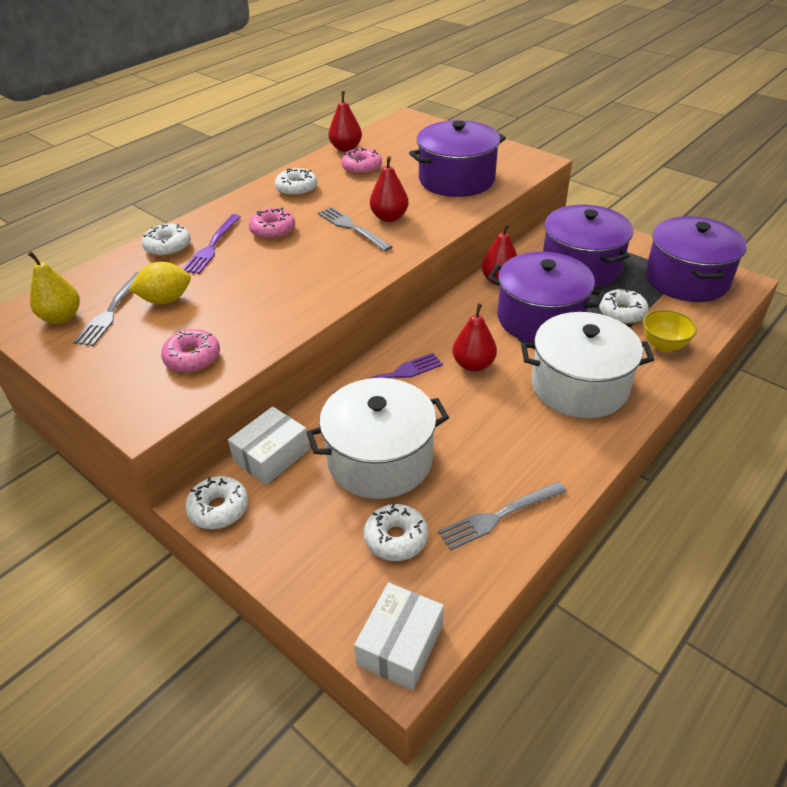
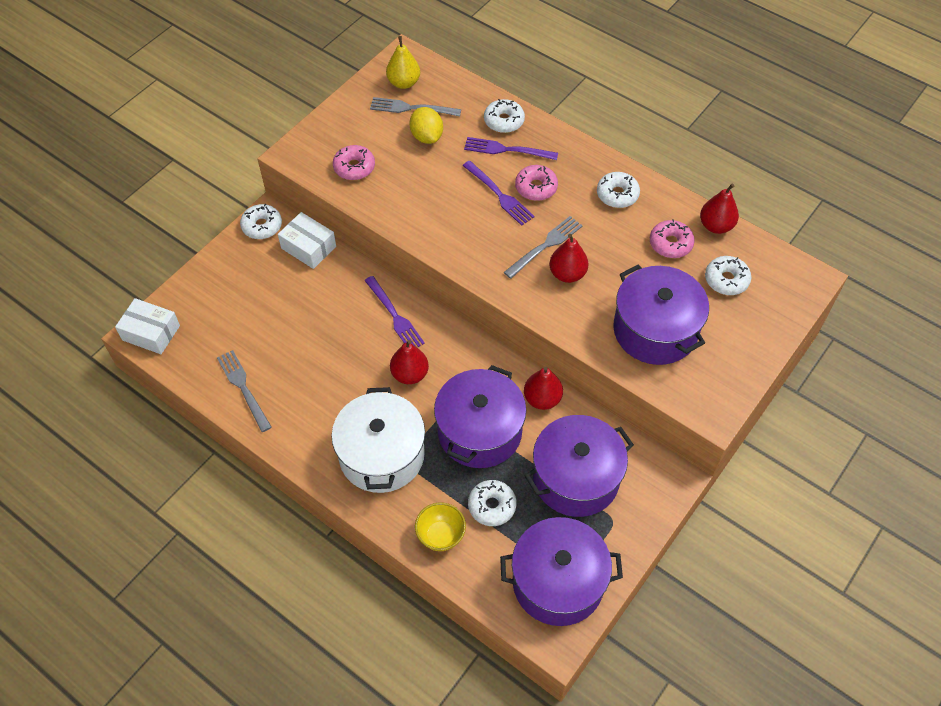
camera: 85 degrees right, 15 degrees up
white pot [306,378,449,499] -> none
white donut [364,504,428,561] -> white donut moved to [705,256,751,295]
none -> purple fork [463,161,535,226]

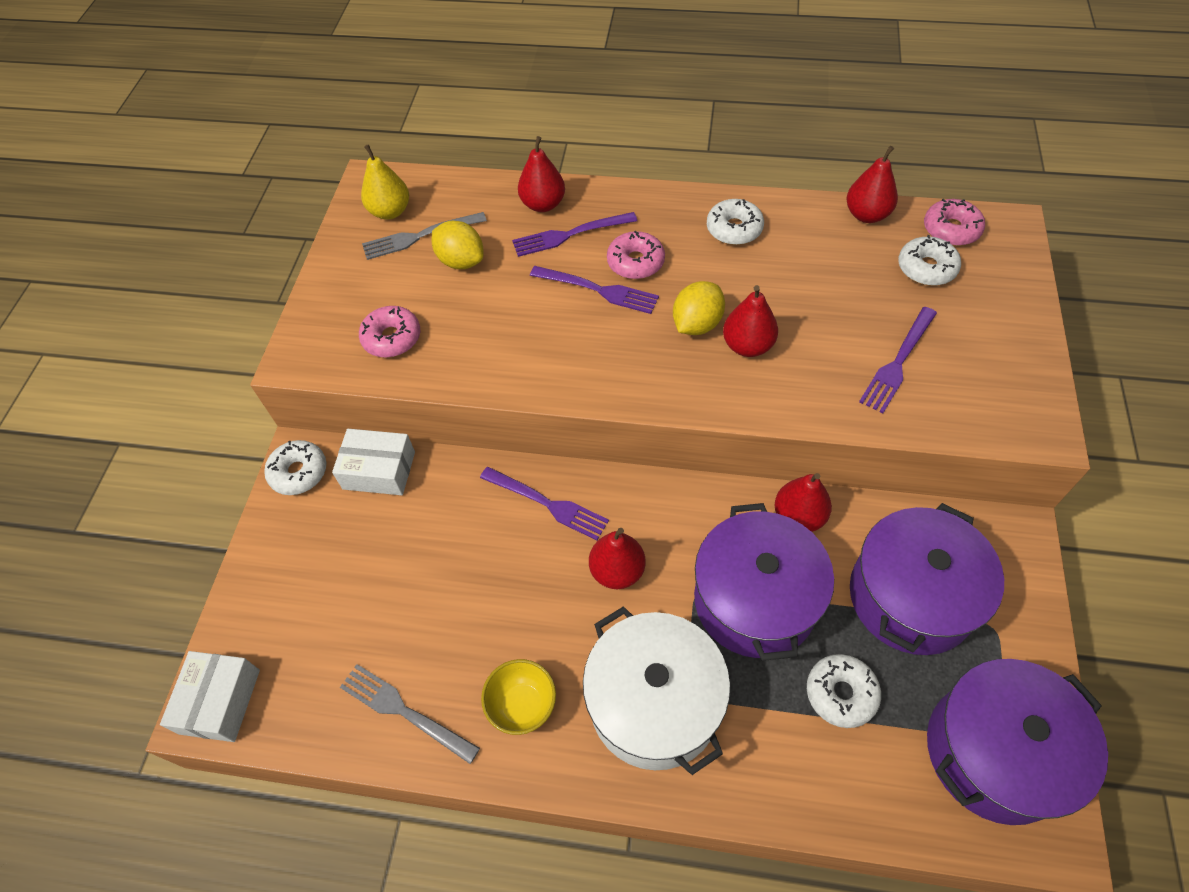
camera: 25 degrees left, 0 degrees up
white box [115,298,180,354] -> white box turned 75 degrees counterclockwise [160,651,260,742]
yellow bowl [415,502,466,551] -> yellow bowl moved to [481,659,556,735]
white donut [484,99,525,133] -> red pear [518,136,565,212]
grey fork [504,216,583,279] -> yellow lemon [673,281,725,335]
purple pot [613,265,709,365] -> purple fork [859,307,937,413]
pink donut [650,219,695,258] -> pink donut moved to [924,199,985,246]

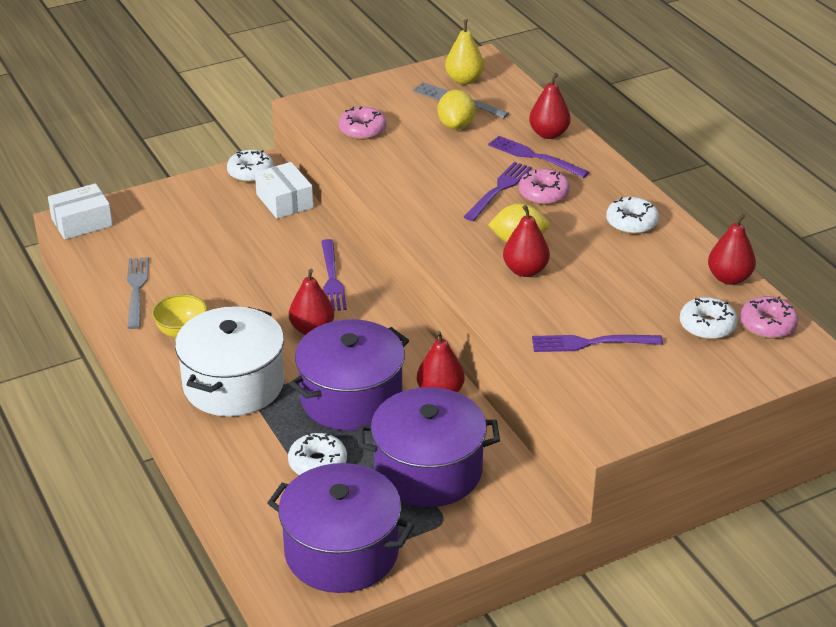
camera: 50 degrees right, 20 degrees down
purple fork [530,266,659,314] -> purple fork turned 135 degrees counterclockwise [464,162,532,221]

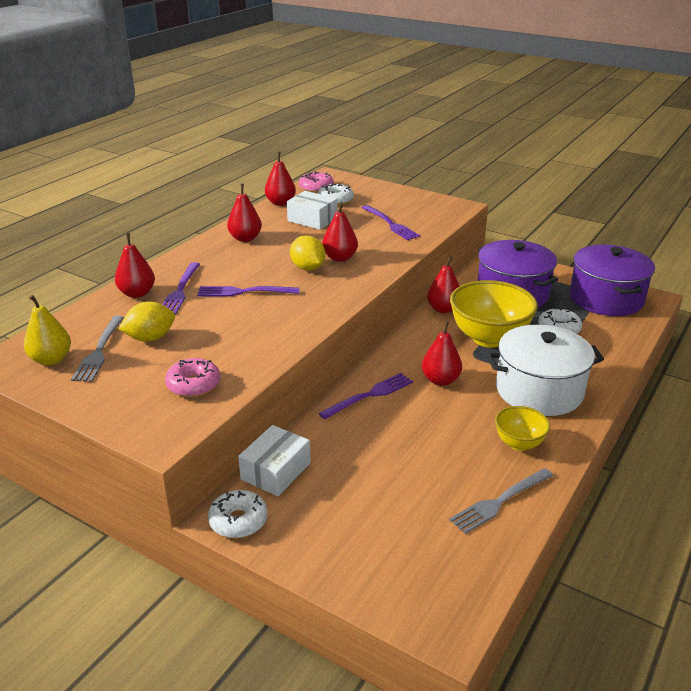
camera: 120 degrees left, 5 degrees down
white box [48,183,113,240] -> white box moved to [287,191,337,230]
purple pot [289,319,409,431] -> yellow bowl [450,280,538,348]
pink donut [519,169,570,205] -> none
white donut [606,197,659,234] -> red pear [227,184,262,242]

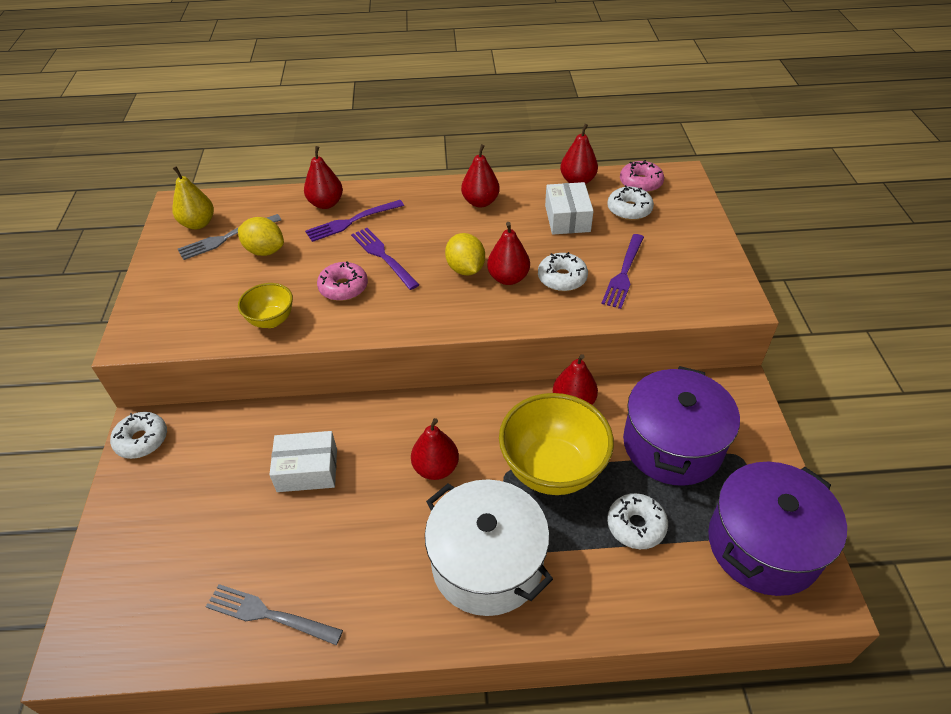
camera: 55 degrees right, 15 degrees up
pink donut [165,358,220,397] -> pink donut moved to [317,261,368,301]
white box [238,425,311,496] -> white box moved to [269,431,337,492]
yellow lemon [290,235,325,271] -> yellow lemon turned 45 degrees counterclockwise [445,233,485,275]
purple fork [319,373,413,419] -> none
yellow bowl [495,406,550,451] -> yellow bowl moved to [238,283,293,328]
none -> white donut [538,252,588,292]

